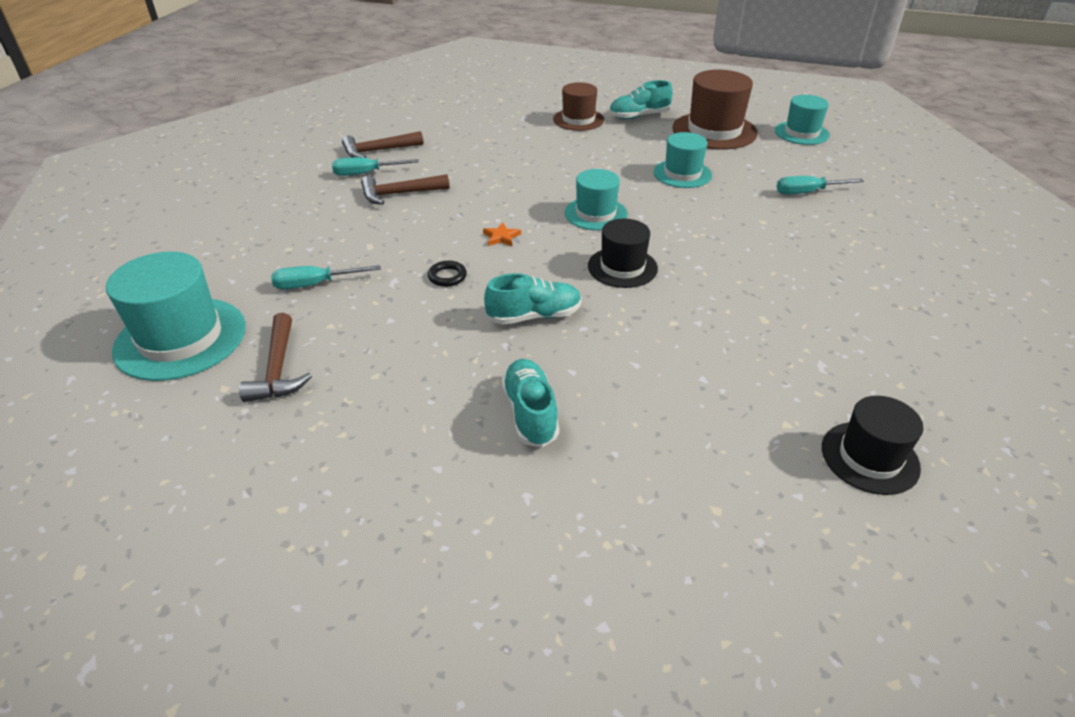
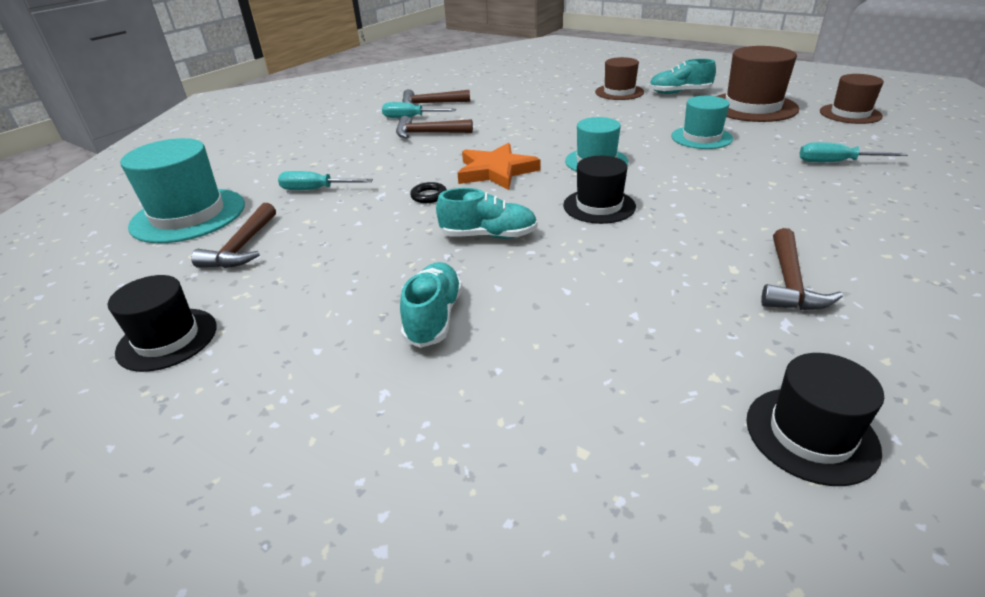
camera: 20 degrees right, 5 degrees down
orange star [483,223,521,246] -> orange star [458,143,540,190], size x2.30
turquoise hat [775,95,830,145] -> brown hat [820,74,884,124]
none -> black hat [108,275,217,372]
none -> brown hammer [761,228,843,310]

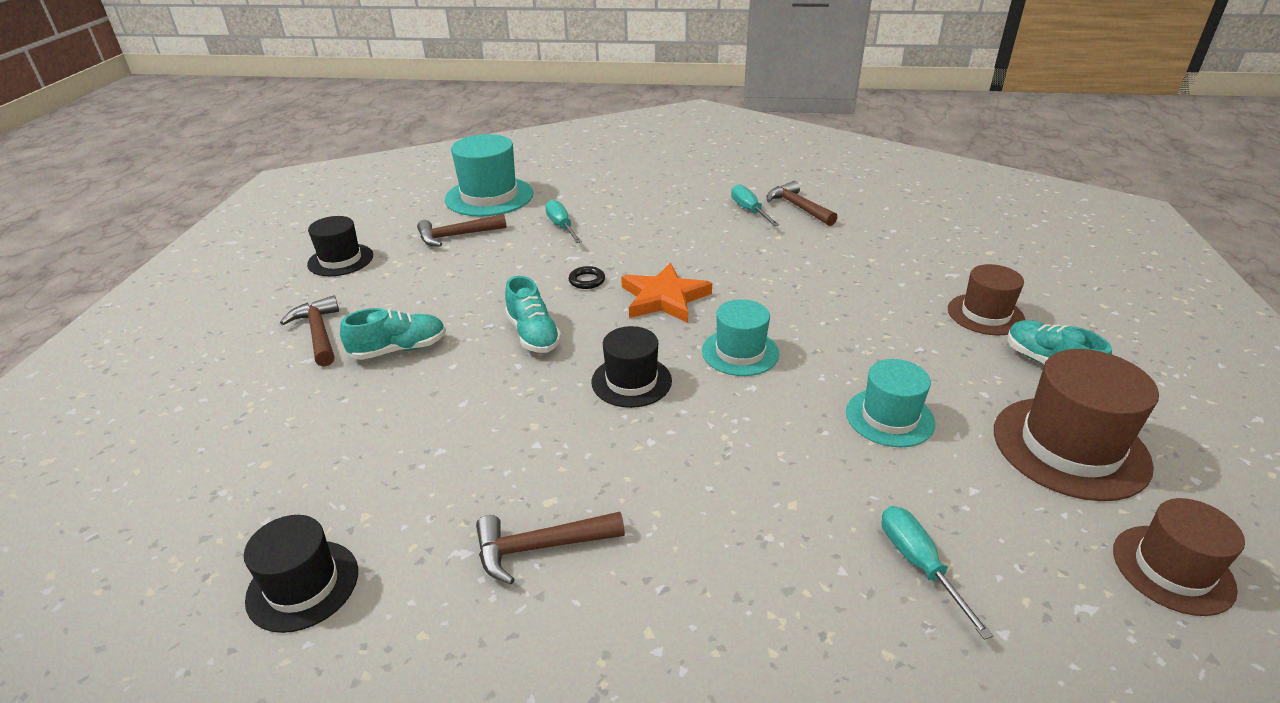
camera: 60 degrees right, 0 degrees up
brown hammer [396,116,473,138] -> brown hammer moved to [280,295,339,367]

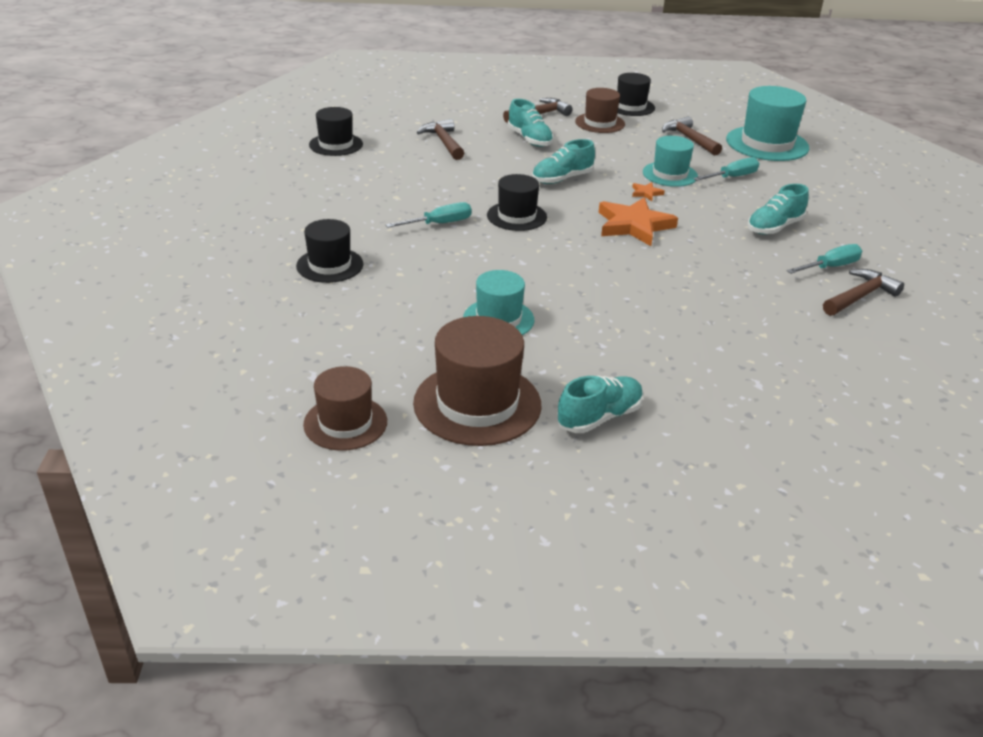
camera: 80 degrees right, 0 degrees up
brown hammer [476,512,625,585] -> brown hammer moved to [417,119,464,160]
black ring [568,266,605,289] -> orange star [632,182,665,201]
turquoise hat [702,299,779,376] -> turquoise hat moved to [643,136,698,187]
turquoise screwdriver [882,506,994,640] -> turquoise screwdriver moved to [385,202,472,228]
brown hat [948,264,1025,336] -> brown hat moved to [575,88,625,133]
none -> black hat [296,219,363,283]
none -> turquoise shoe [747,184,809,235]

